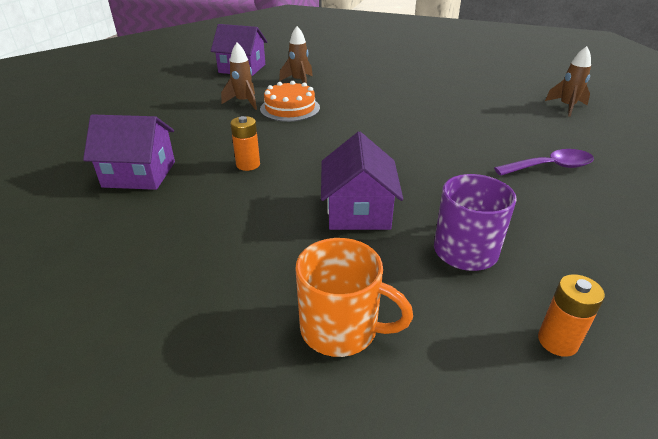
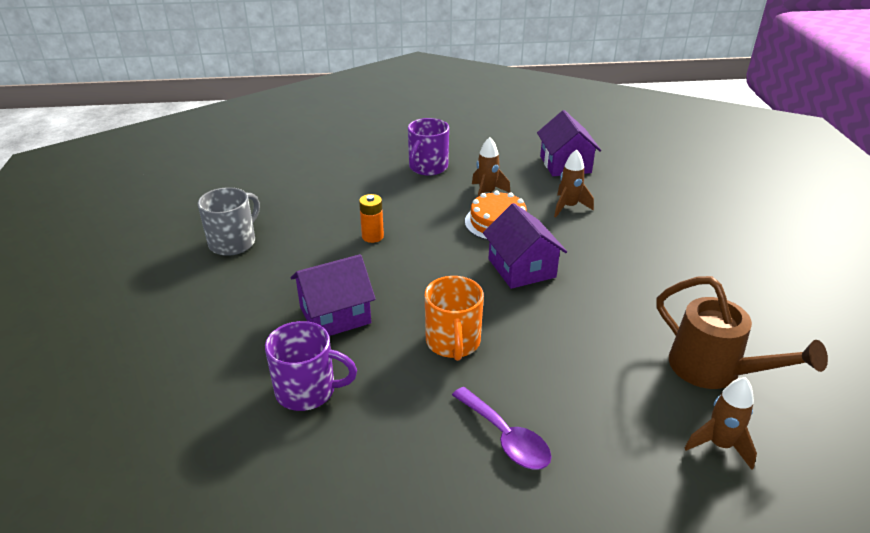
camera: 65 degrees right, 0 degrees up
purple house [83,114,175,190] -> purple house moved to [483,203,567,289]
orange mug [295,238,413,357] -> orange mug moved to [425,276,484,361]
orange battery [538,274,605,357] -> none
none -> grey mug [198,187,260,256]
none -> purple mug [408,118,449,176]
none -> brown watering can [657,276,828,389]

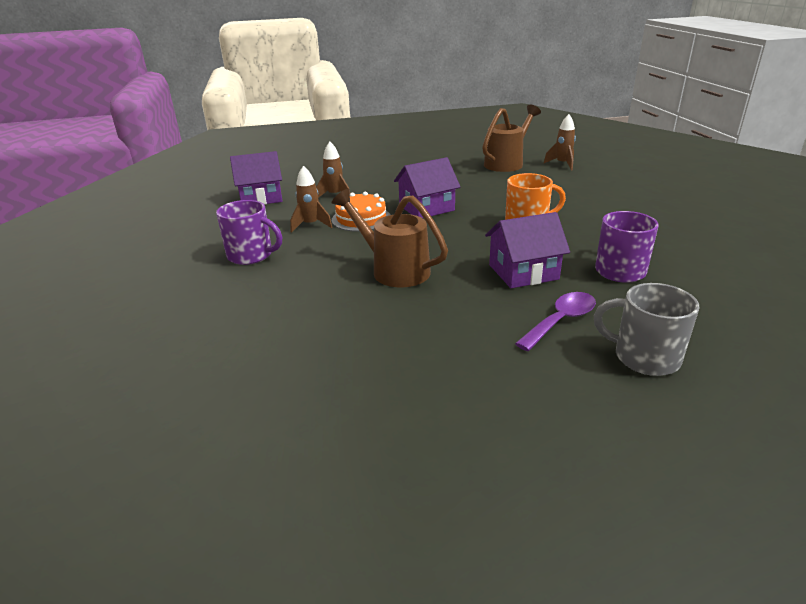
camera: 95 degrees left, 5 degrees down
grey mug [198,187,260,256] -> grey mug moved to [594,283,700,376]
purple house [291,254,376,336] -> purple house turned 75 degrees counterclockwise [485,212,570,288]
orange battery [359,194,384,243] -> brown watering can [332,189,448,287]
purple spoon [452,387,551,470] -> purple spoon moved to [515,292,596,351]

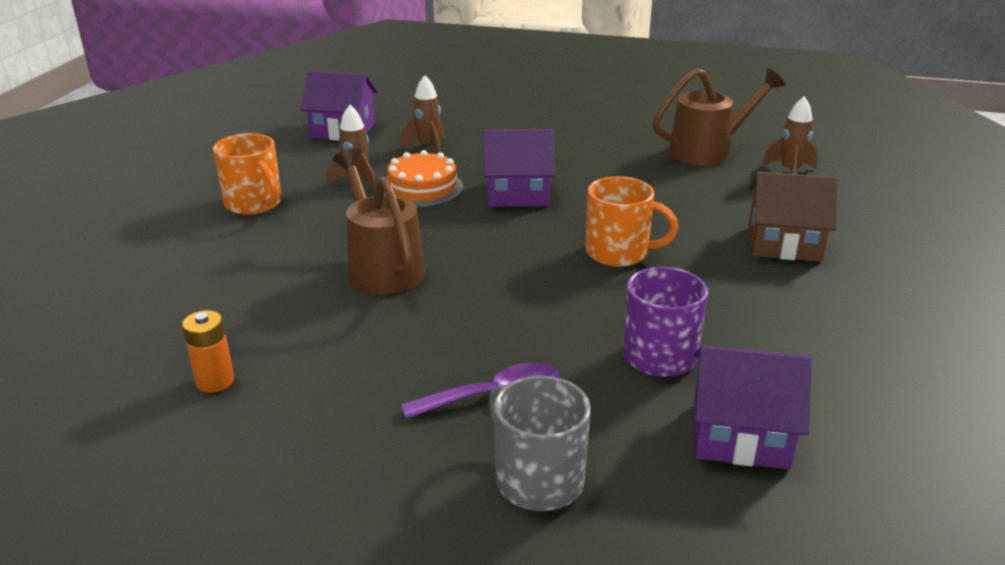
camera: 25 degrees right, 0 degrees up
purple mug [216,200,282,265] -> orange mug [213,133,282,215]
purple house [485,212,570,288] -> purple house moved to [694,345,812,469]
none -> orange battery [182,310,234,393]
none -> brown house [748,172,838,262]

